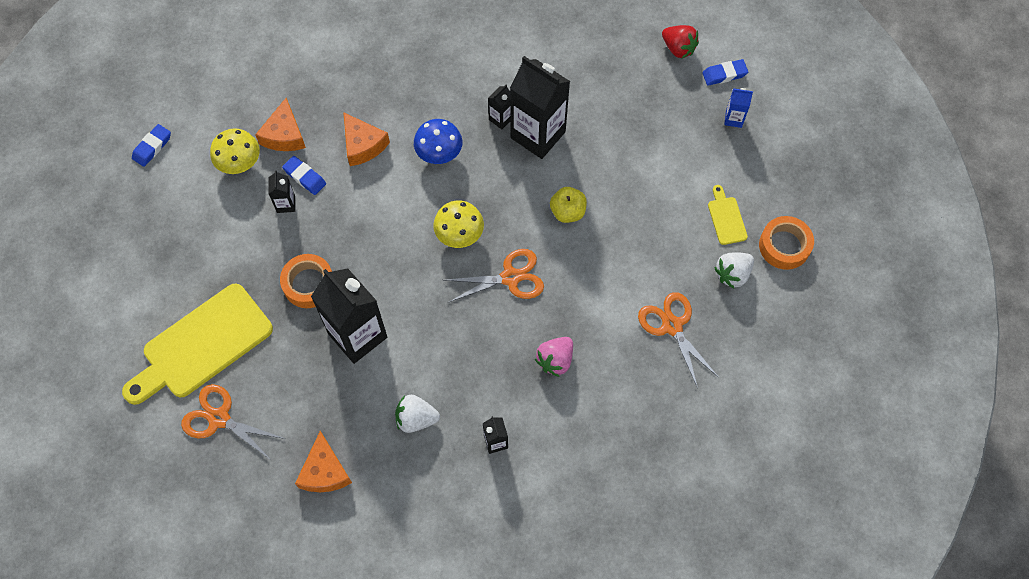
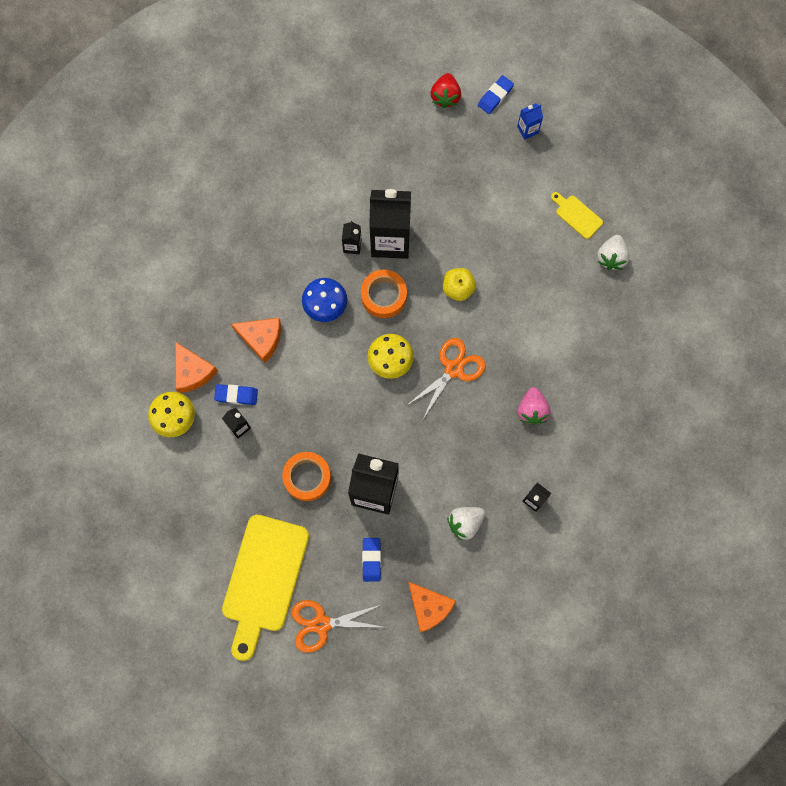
camera: 35 degrees left, 10 degrees up
blue eraser [132,124,171,167] -> blue eraser moved to [362,538,381,582]
orange scissors [638,292,719,389] -> none
red strawberry [662,25,699,58] -> red strawberry turned 90 degrees clockwise [430,73,461,108]
orange tape [759,216,814,270] -> orange tape moved to [361,270,407,318]

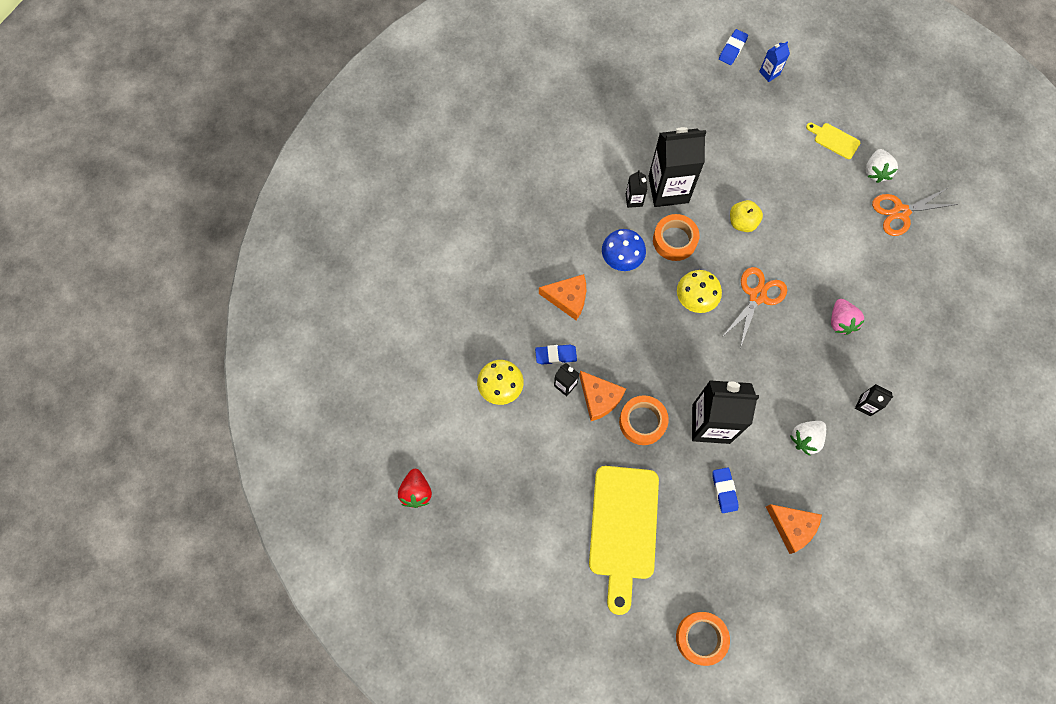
camera: 10 degrees left, 5 degrees down
orange cheese [175,342,218,393] -> orange cheese moved to [579,371,626,421]
orange scissors [292,600,382,653] -> orange scissors moved to [872,187,958,236]
red strawberry [430,73,461,108] -> red strawberry moved to [398,469,432,508]
none -> orange tape [676,612,730,666]

